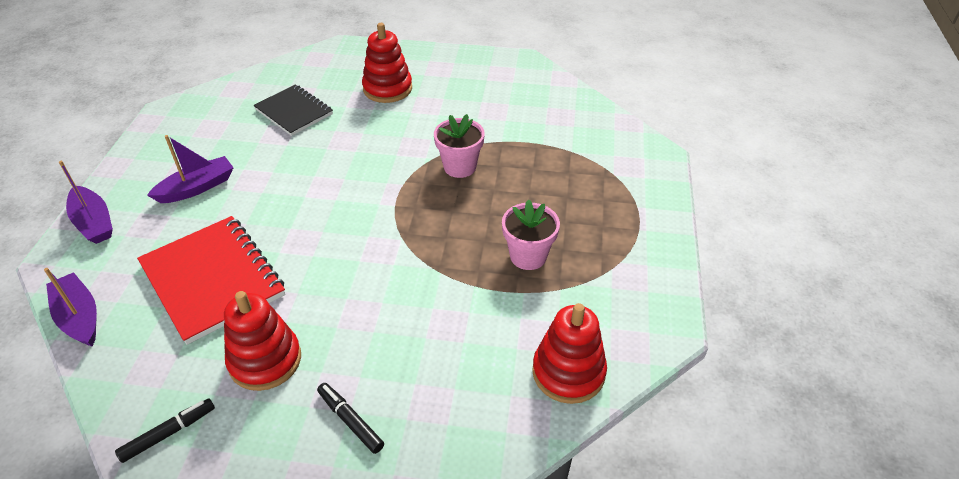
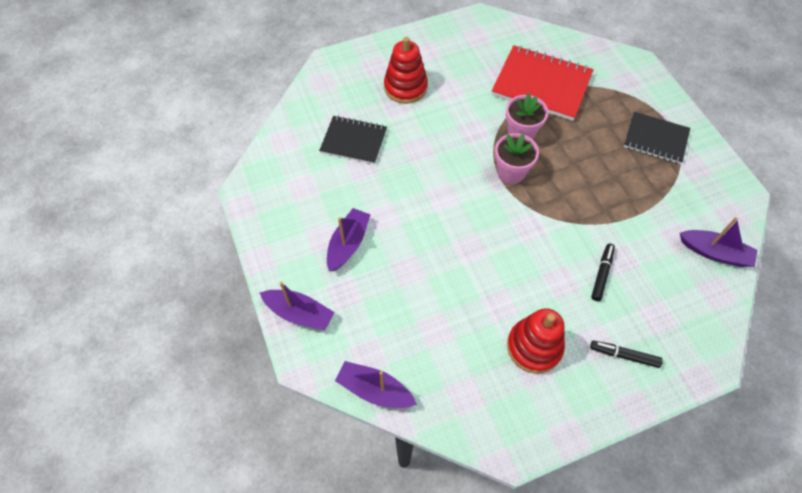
camera: 30 degrees left, 15 degrees up
black marker [115,398,215,463] -> black marker moved to [591,244,615,301]
red notebook [137,216,285,345] -> red notebook moved to [492,45,594,121]
pink flower pot [502,199,560,270] -> pink flower pot moved to [495,133,539,184]
red stacking toy [532,303,607,404] -> purple boat [680,217,757,267]
none -> black notebook [624,112,690,164]

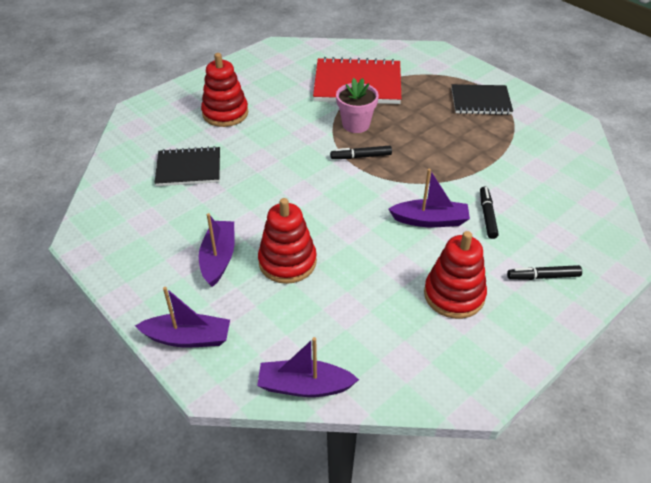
camera: 20 degrees left, 15 degrees down
pink flower pot [495,133,539,184] -> black marker [330,146,392,159]
purple boat [680,217,757,267] -> purple boat moved to [388,169,470,227]
none -> red stacking toy [258,198,317,284]

